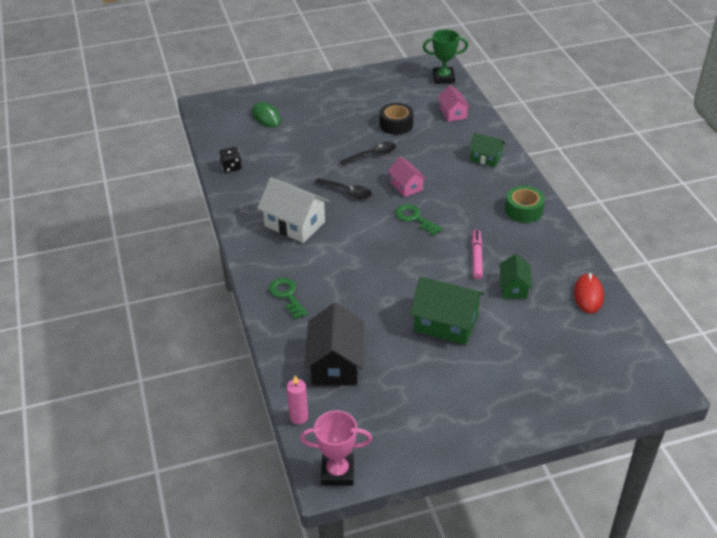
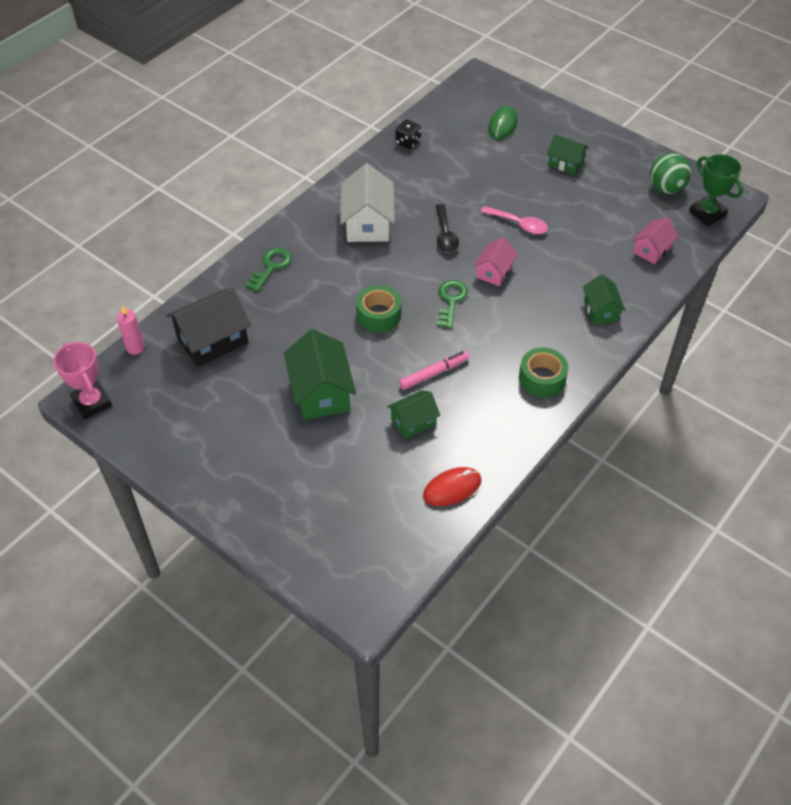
camera: 55 degrees right, 10 degrees up
black spoon [340,142,396,166] -> pink spoon [481,206,548,234]
black tape [379,103,414,135] -> none
none -> green tape [356,285,401,332]
none -> green house [547,134,589,175]
none -> green ball [650,153,691,194]

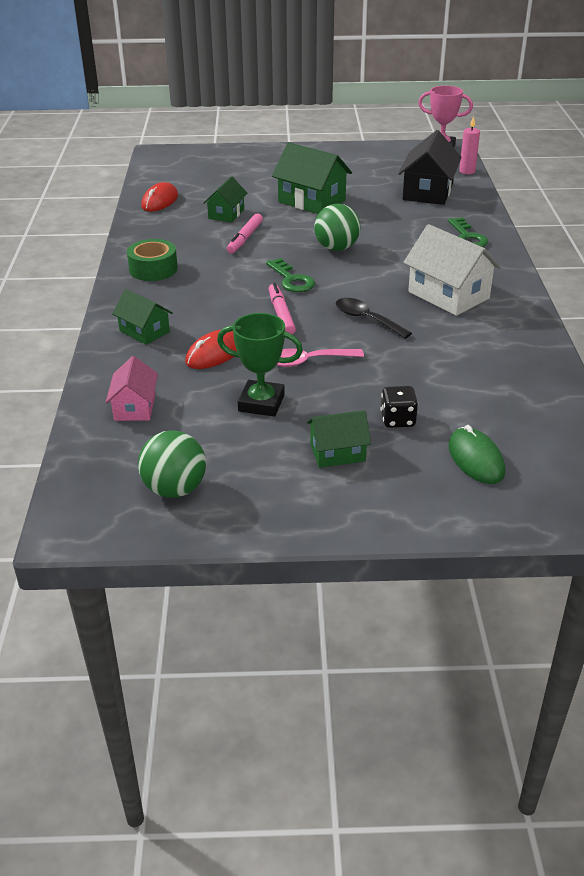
camera: 140 degrees right, 15 degrees down
green tape [356,285,401,332] -> green ball [314,204,361,251]
black dice [395,119,421,149] -> black dice moved to [381,386,418,428]
pink house [474,237,518,286] -> pink marker [269,283,296,335]
green trophy [689,154,743,226] -> green trophy moved to [217,313,303,417]
none -> red mouse [185,330,237,369]

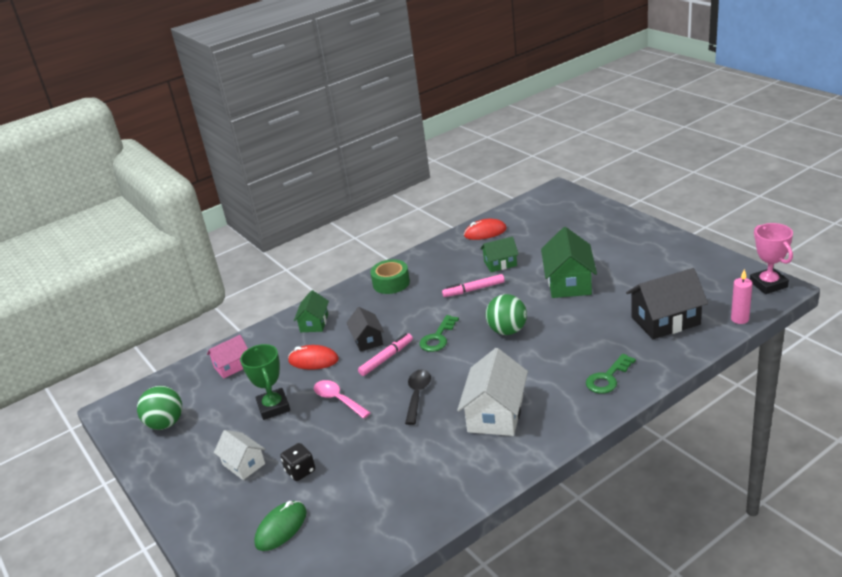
camera: 60 degrees right, 5 degrees down
green house [307,410,371,468] -> white house [214,430,265,480]
none -> black house [346,307,384,352]

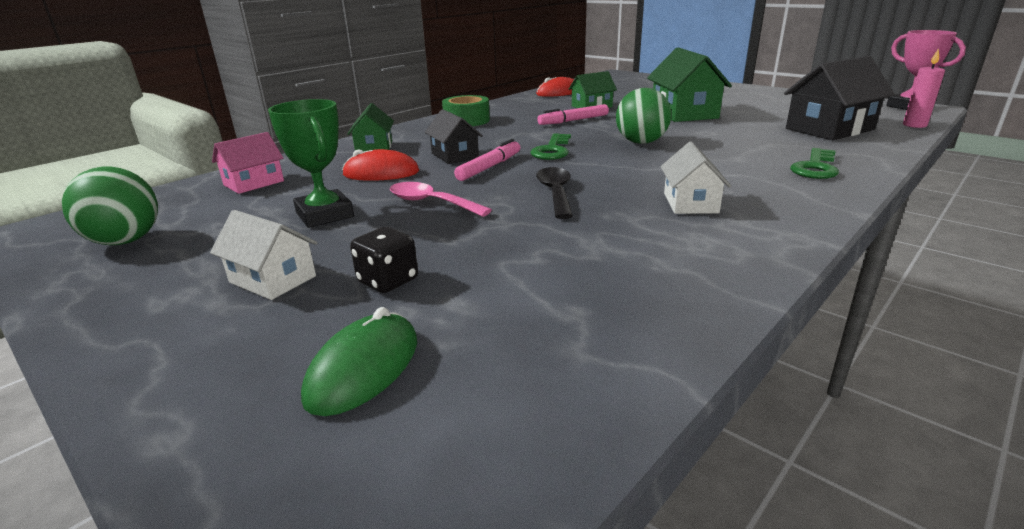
camera: 15 degrees left, 5 degrees down
white house [457,348,528,436] -> white house [661,142,731,214], size x0.59

